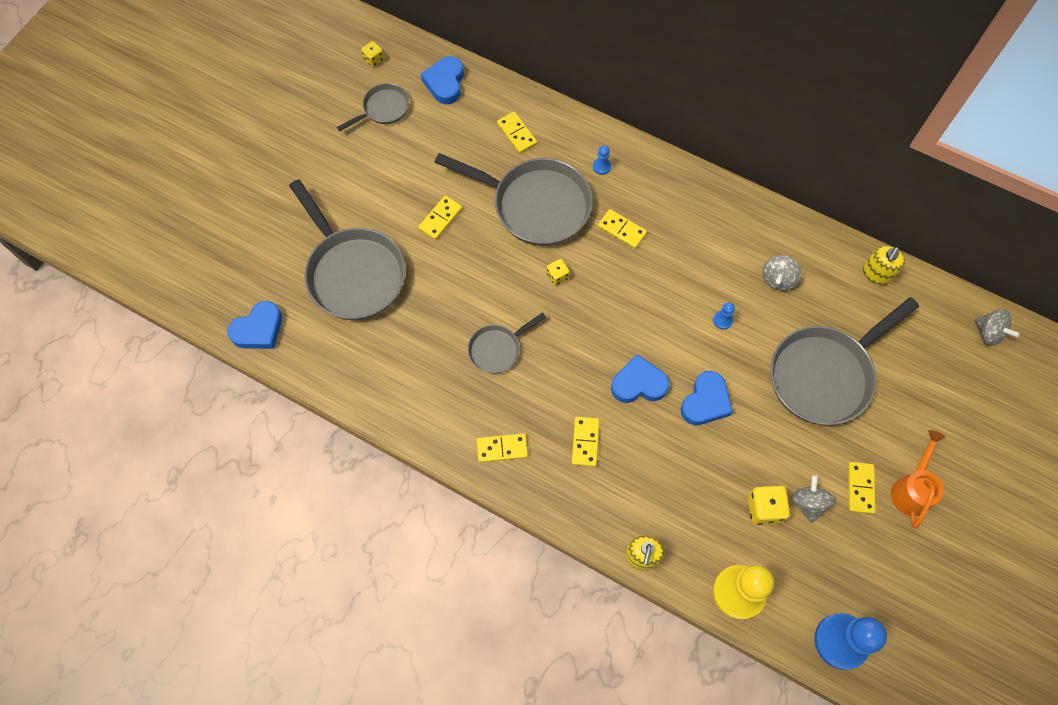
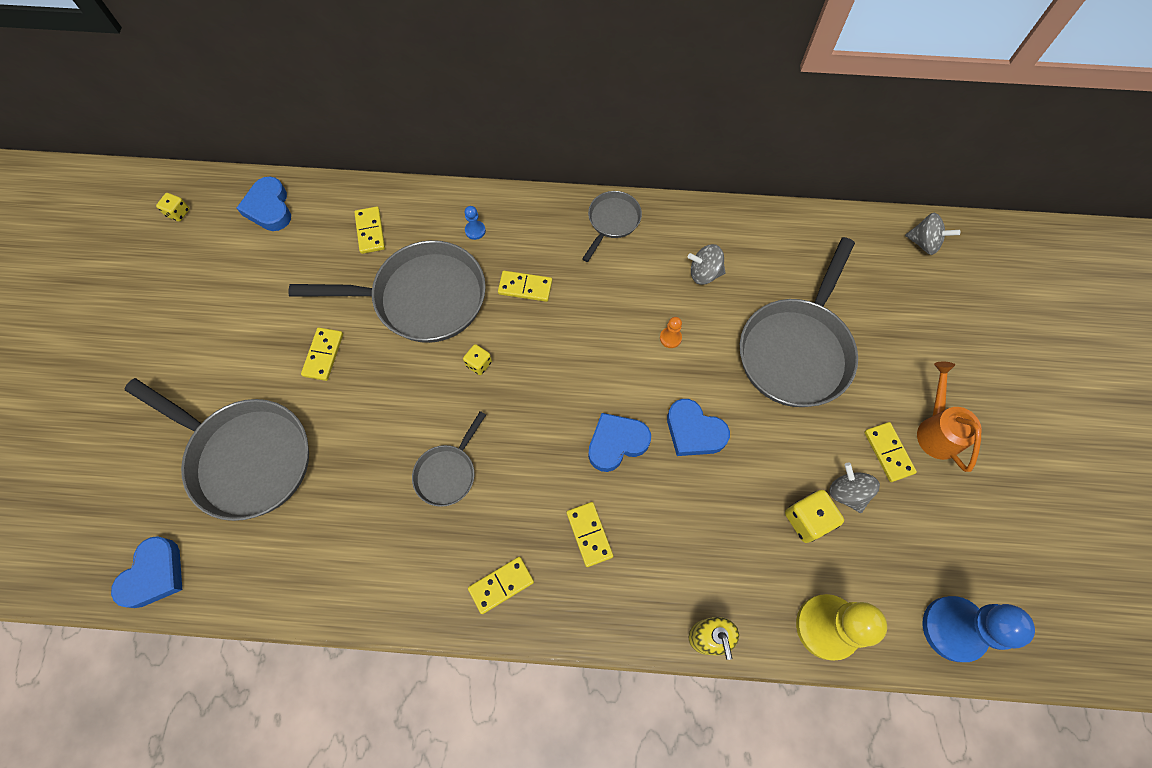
camera: 25 degrees left, 0 degrees up
grey pan [337,83,409,131] -> grey pan moved to [582,191,642,262]
yellow domino [497,112,537,153] -> yellow domino turned 45 degrees clockwise [354,206,385,254]
blue heart [681,371,733,425] -> blue heart turned 120 degrees clockwise [667,399,730,456]
blue pawn [713,303,735,330] -> orange pawn [660,317,682,348]
grey spinning top [762,255,802,291] -> grey spinning top turned 90 degrees clockwise [688,244,726,285]
yellow soap dispenser [863,246,905,285] -> none

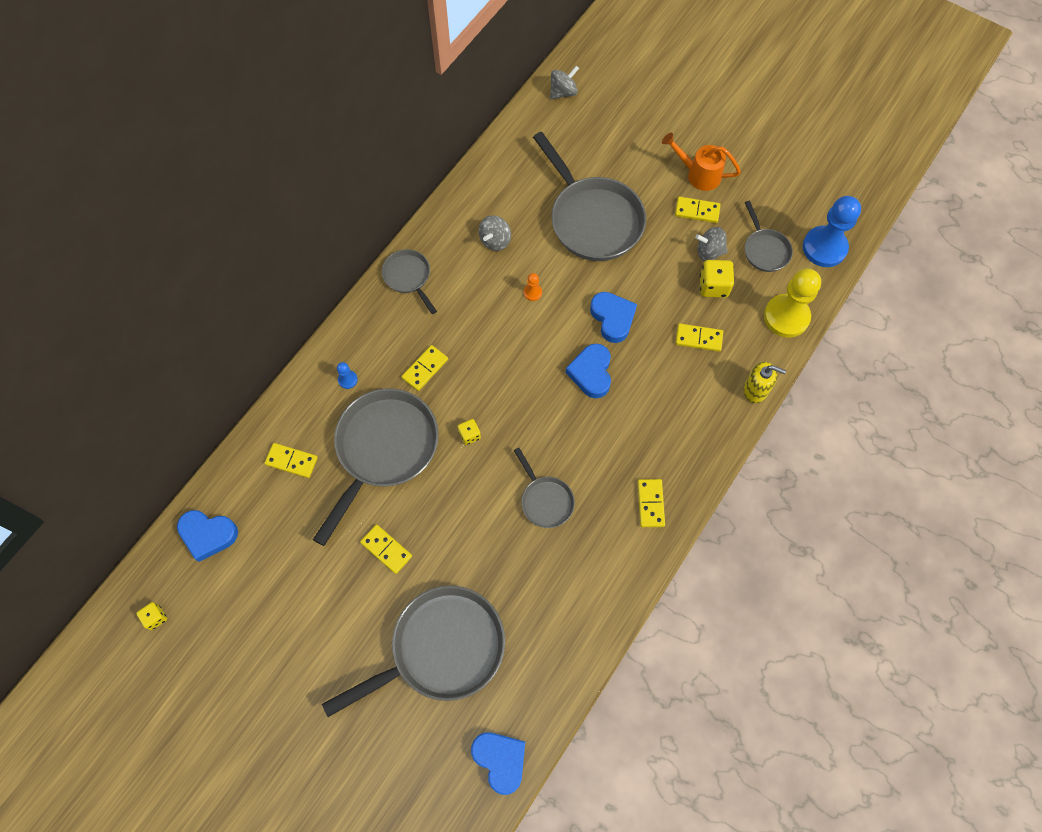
camera: 60 degrees left, 0 degrees up
yellow domino [567,502,613,567] -> yellow domino moved to [675,323,723,352]
blue heart [667,399,730,456] -> blue heart turned 90 degrees counterclockwise [590,292,637,343]
none -> grey pan [745,201,793,272]

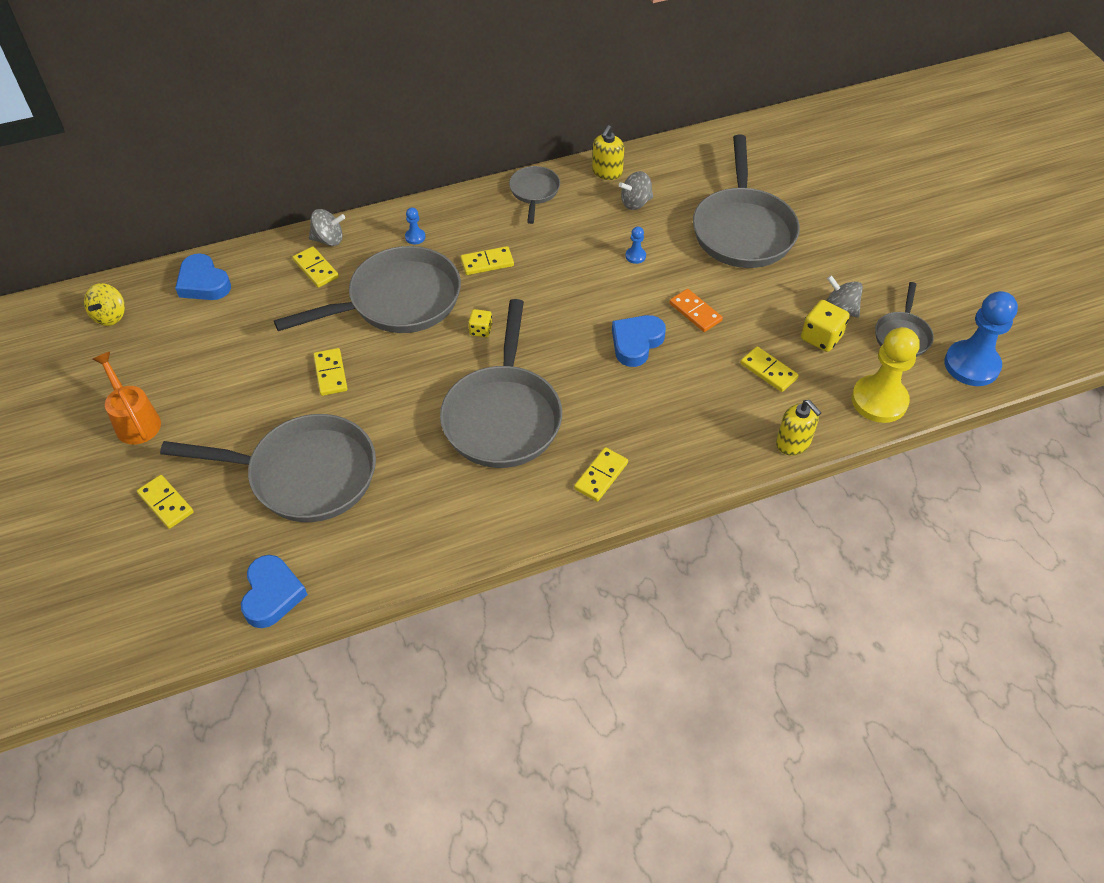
camera: 35 degrees right, 15 degrees down
yellow dice [136,602,167,630] -> yellow spinning top [84,283,125,326]
grey pan [514,448,575,528] -> grey pan [440,299,562,468], size x1.99
orange pawn [524,273,542,301] -> blue pawn [626,227,646,264]
grey spinning top [550,66,579,100] -> grey spinning top moved to [309,209,345,246]
blue heart [590,292,637,343] -> orange domino [669,289,723,332]
orange watering can [662,133,741,191] -> orange watering can moved to [93,352,161,445]
yellow domino [675,197,720,223] -> yellow domino moved to [137,475,194,529]
none -> yellow soap dispenser [592,125,624,180]

